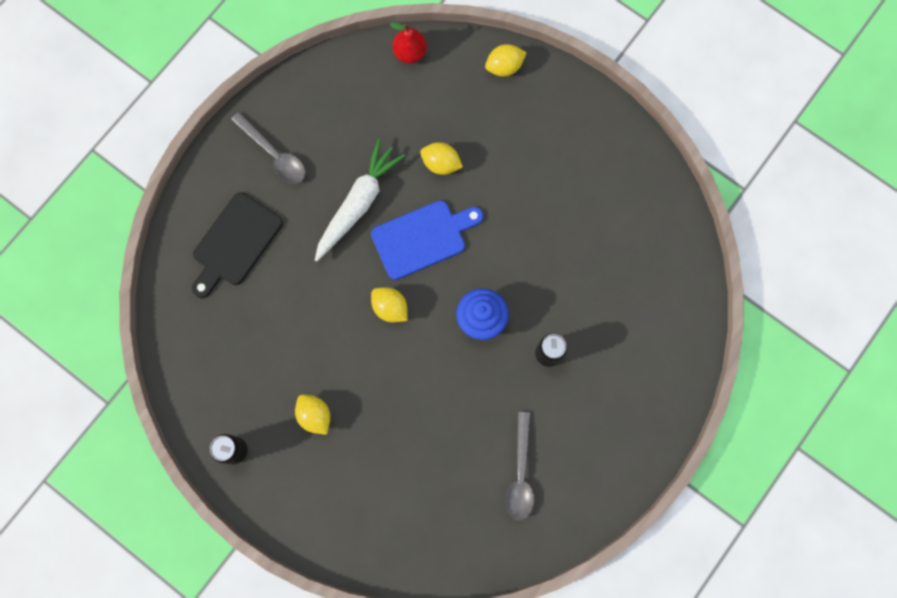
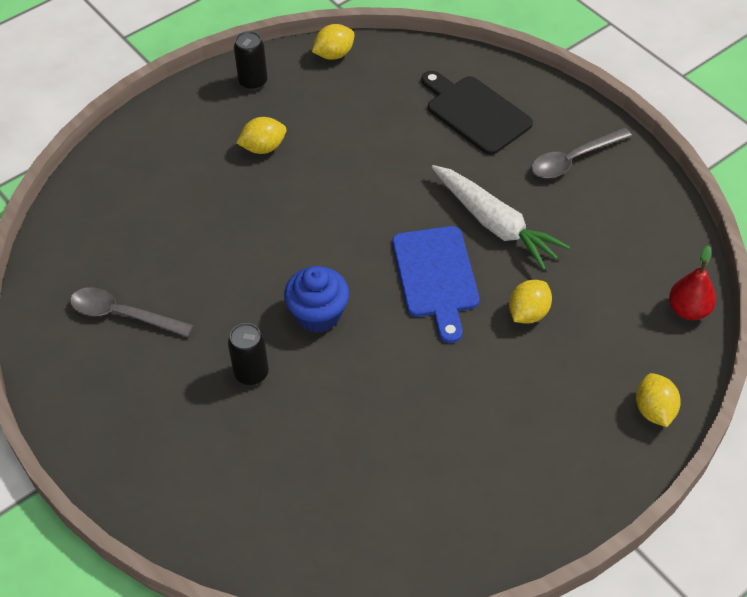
camera: 105 degrees right, 25 degrees down
yellow lemon [371,287,408,322] -> yellow lemon moved to [312,24,355,60]

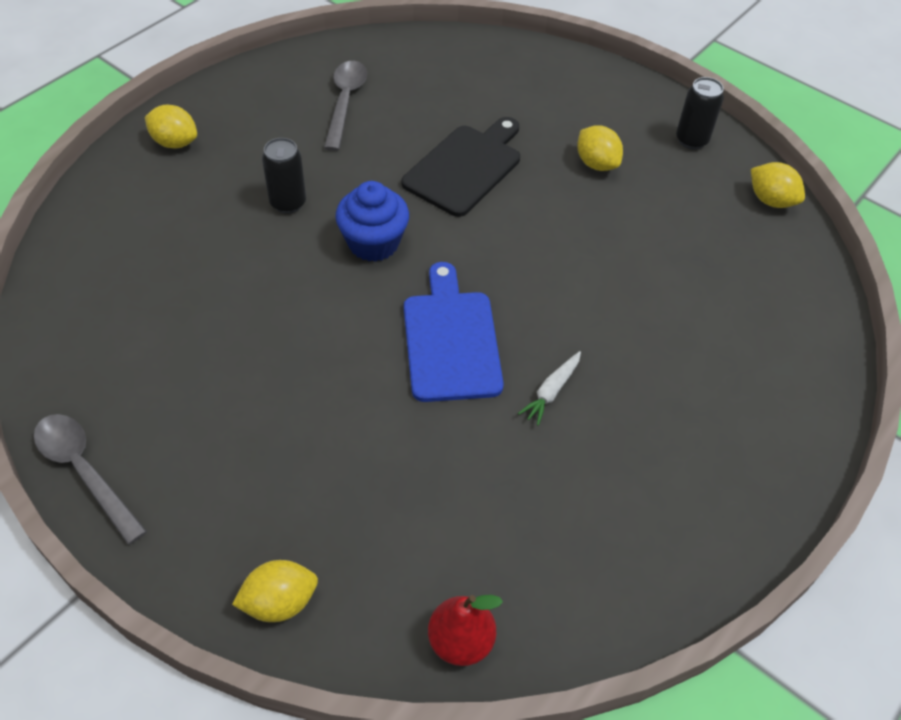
camera: 75 degrees right, 0 degrees up
blue cutting board [392,226,479,343] -> blue cutting board turned 105 degrees clockwise [404,262,504,402]
black cutting board [421,71,533,155] -> black cutting board moved to [402,117,520,217]
white carrot [432,165,570,270] -> white carrot [518,351,581,426], size x0.46
yellow lemon [509,280,552,324] -> yellow lemon moved to [145,105,197,148]
grey spoon [532,127,632,178] -> grey spoon moved to [33,414,147,545]

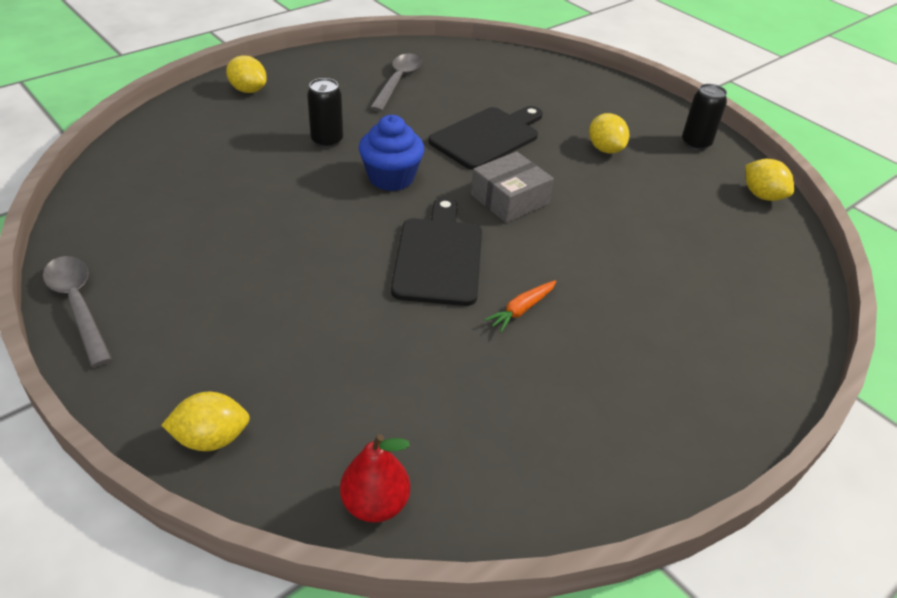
camera: 10 degrees right, 10 degrees down
blue cutting board [404,262,504,402] -> black cutting board [391,197,482,306]
white carrot [518,351,581,426] -> orange carrot [484,280,556,332]
none -> grey box [471,151,554,223]

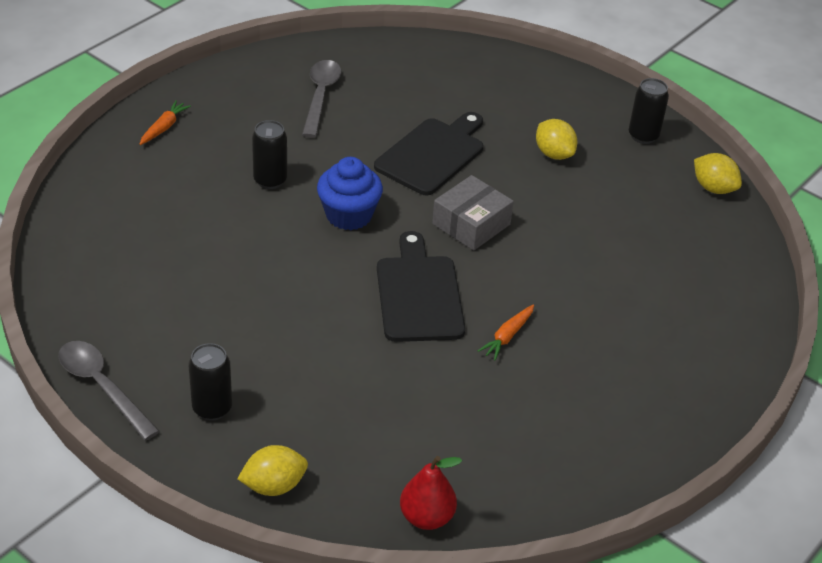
camera: 10 degrees left, 0 degrees up
yellow lemon [226,55,267,93] -> orange carrot [139,100,191,145]
none -> black can [189,343,232,421]

